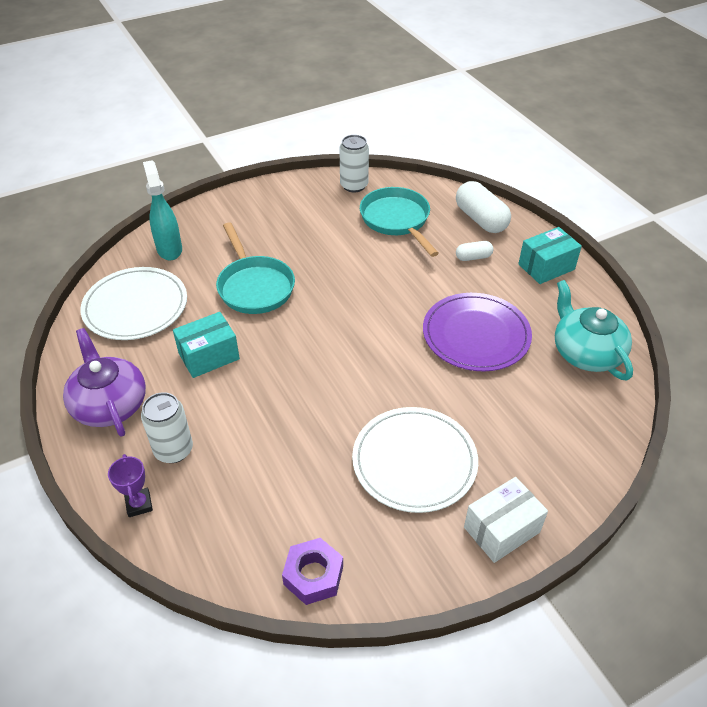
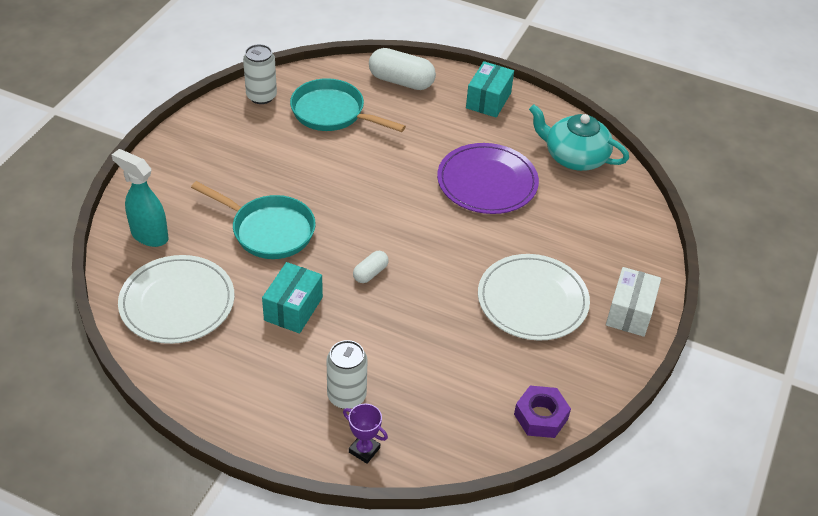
camera: 40 degrees left, 0 degrees up
purple teapot [63,328,146,437] -> none
white capsule [456,241,493,261] -> white capsule moved to [353,251,389,283]

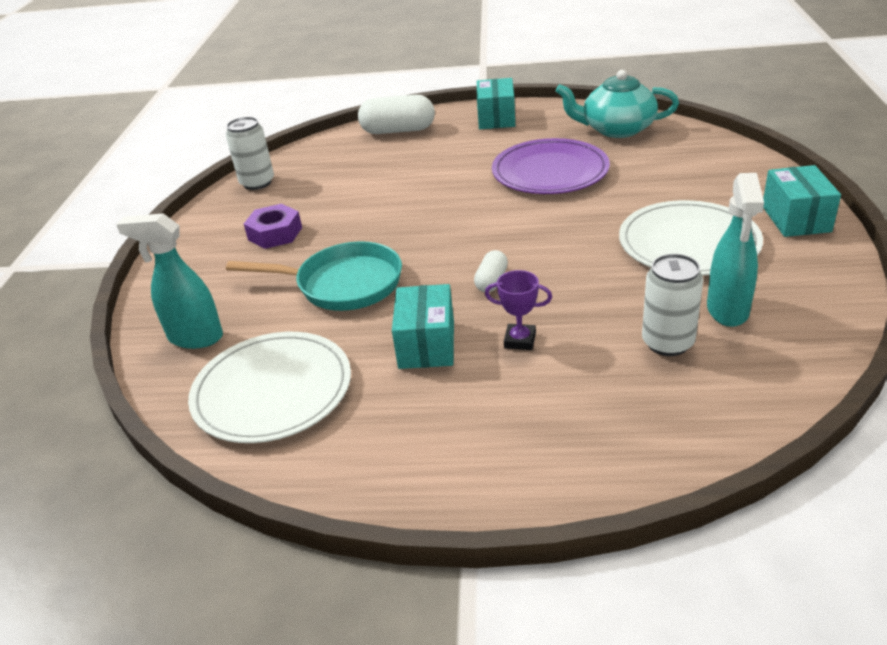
camera: 15 degrees left, 10 degrees down
turquoise pan [290,78,406,132] -> none
white can [327,340,368,409] -> white can moved to [642,254,703,356]
purple trophy [343,404,388,463] -> purple trophy moved to [485,270,552,350]
purple nut [514,385,571,438] -> purple nut moved to [244,204,302,249]
white box [606,267,661,337] -> turquoise box [763,165,841,237]
none -> turquoise spray bottle [707,173,764,327]

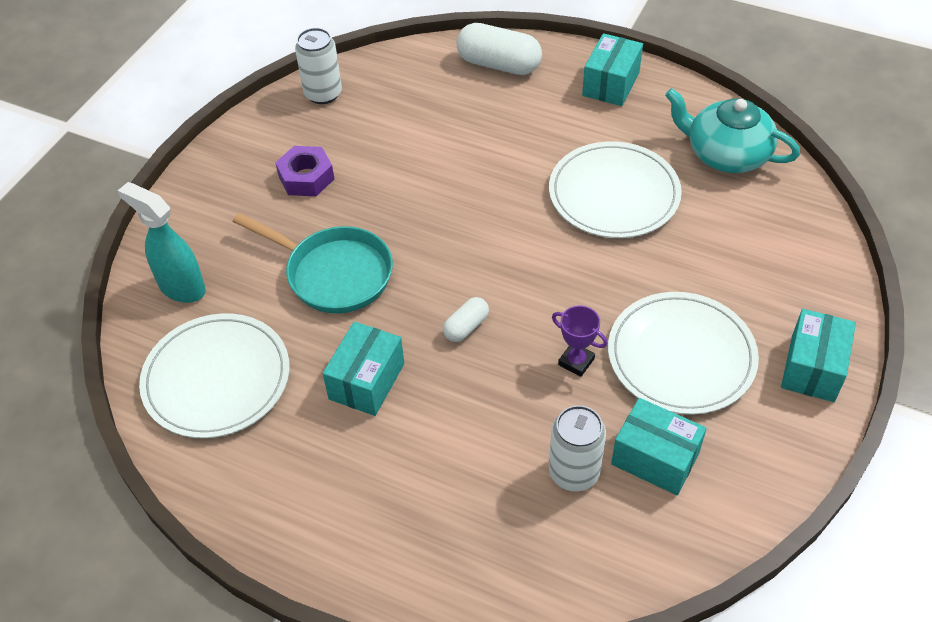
camera: 20 degrees right, 15 degrees up
purple trophy [485,270,552,350] -> purple trophy moved to [552,306,608,377]
purple plate [492,138,610,194] -> white plate [549,141,682,238]
turquoise spray bottle [707,173,764,327] -> turquoise box [611,398,707,495]

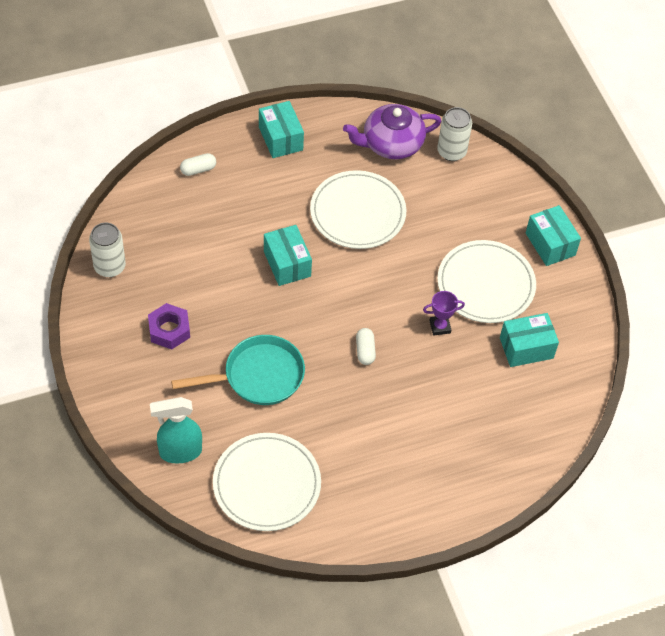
camera: 50 degrees left, 5 degrees up
turquoise box [323,321,404,416] -> turquoise box moved to [264,225,312,286]
white capsule [456,23,542,75] -> white capsule [180,153,216,176], size x0.53
white can [549,405,606,492] -> white can moved to [437,107,472,161]
turquoise teapot [665,88,800,173] -> purple teapot [343,104,442,159]

